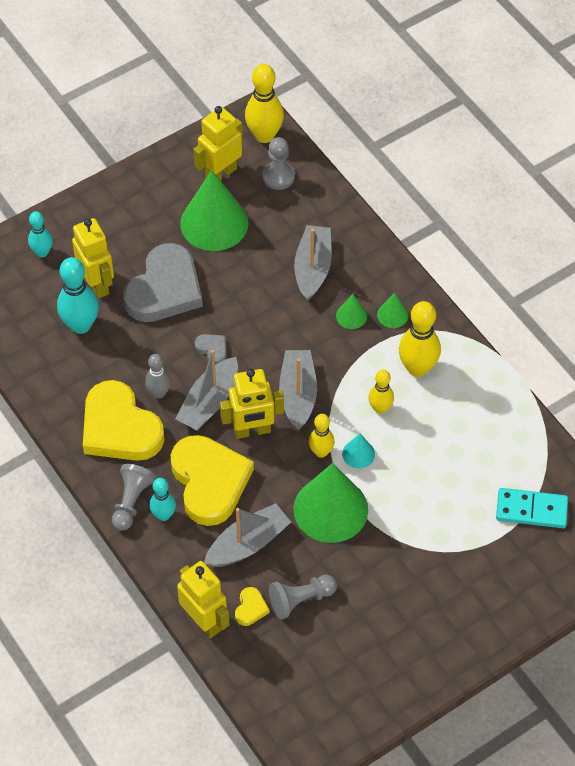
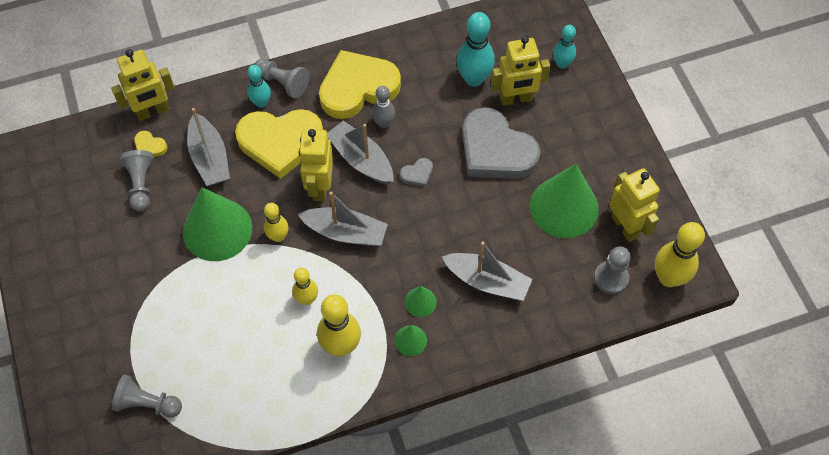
camera: 105 degrees right, 5 degrees up
turquoise cone [342,433,375,468] -> none
turquoise domino [496,488,568,528] -> grey pawn [112,374,182,418]

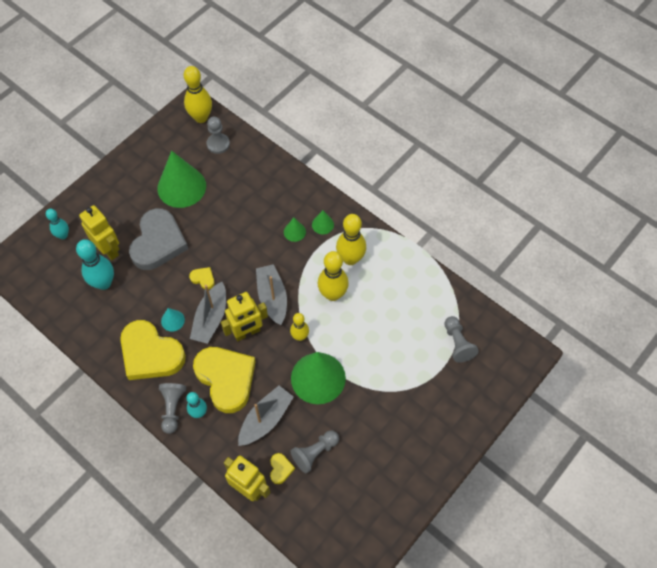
camera: 120 degrees left, 0 degrees up
yellow bowling pin [292,268,318,305] -> yellow bowling pin [318,251,349,301], size x1.66
grey bowling pin [372,86,395,128] -> turquoise cone [161,308,185,332]
grey heart [400,158,433,187] -> yellow heart [189,267,215,290]
grey boat [442,242,532,301] -> none
yellow robot [609,168,660,242] -> none

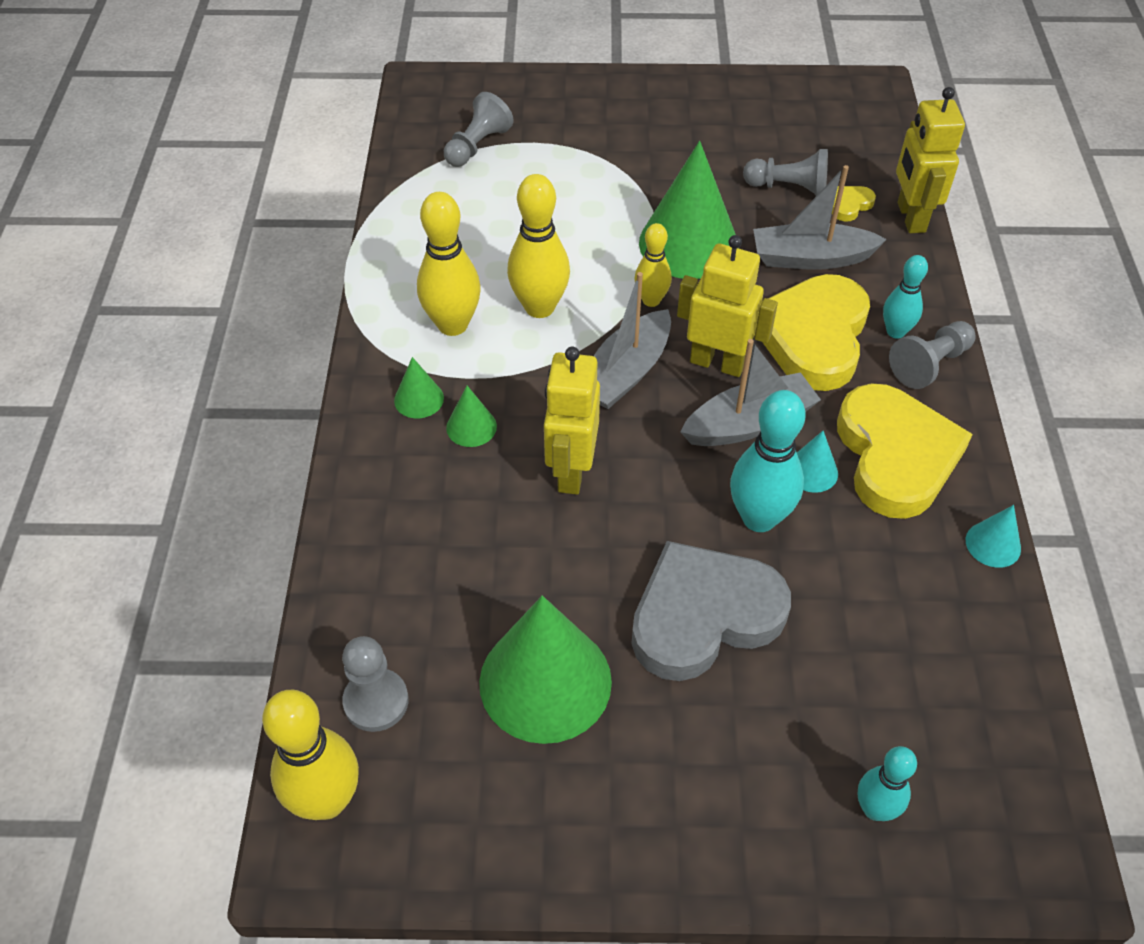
camera: 130 degrees left, 10 degrees down
turquoise bowling pin [76,239,114,290] -> turquoise bowling pin moved to [730,390,805,532]
yellow robot [79,205,120,260] -> yellow robot moved to [544,347,600,494]
yellow heart [189,267,215,290] -> none
none -> turquoise cone [966,505,1021,568]

